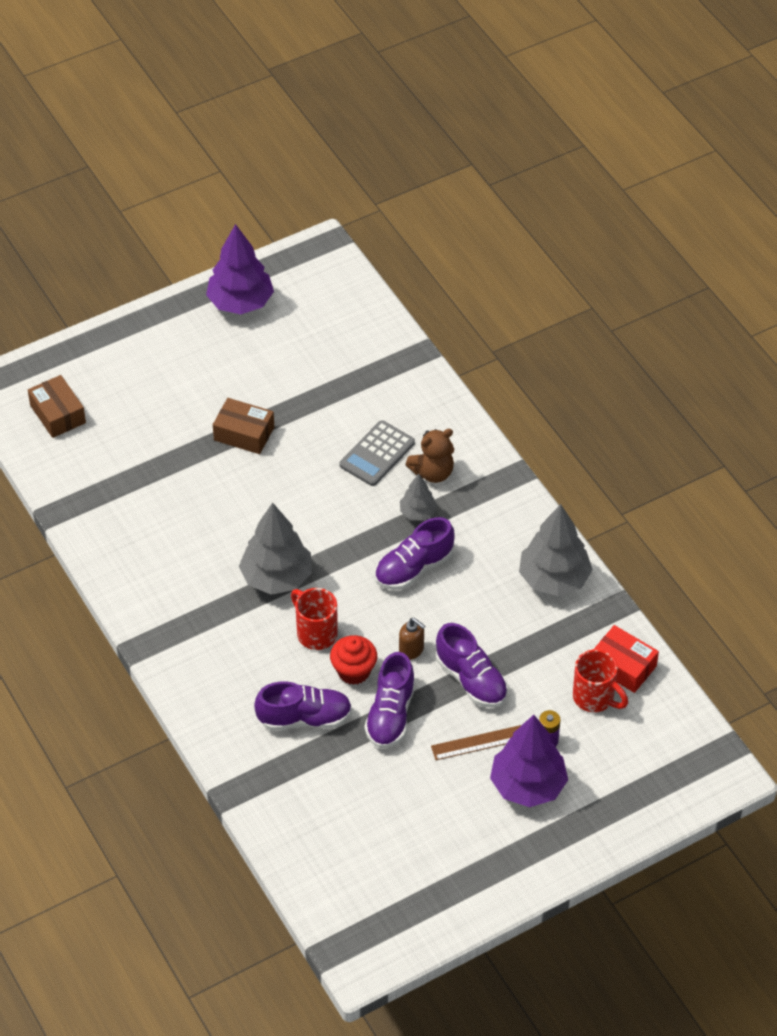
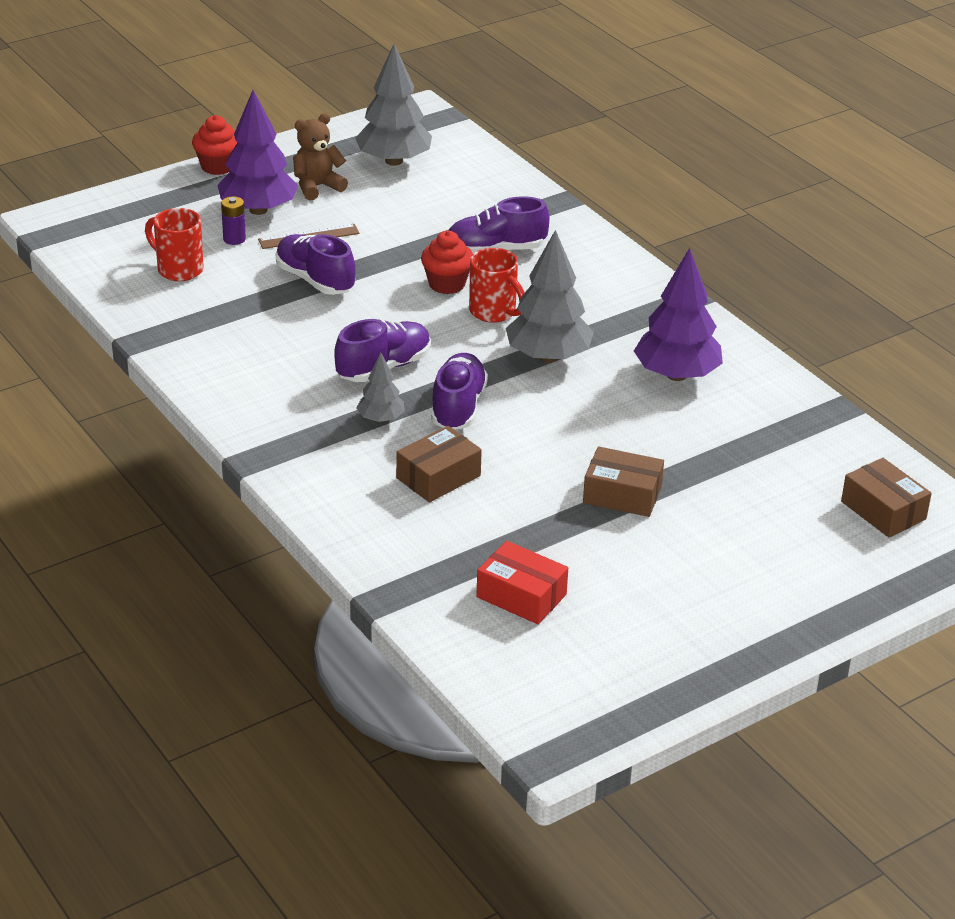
camera: 175 degrees right, 15 degrees down
purple tree [206,224,274,314] -> purple tree moved to [634,248,723,381]
grey calculator [339,420,415,486] -> brown box [396,426,482,502]
purple shoe [365,652,415,748] -> purple shoe moved to [431,353,488,430]
brown soap dispenser [399,618,425,660] -> none
brown teddy bear [405,429,454,483] -> brown teddy bear moved to [293,113,348,200]
grey tree [519,504,592,596] -> grey tree moved to [355,44,432,166]
red box [593,625,659,693] -> red box moved to [476,541,568,624]
none -> red cupcake [192,115,238,175]

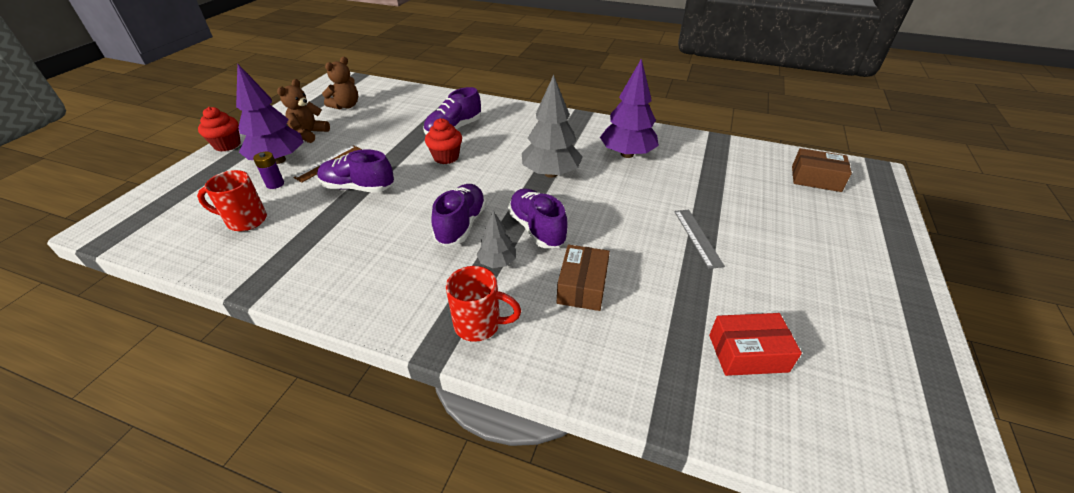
camera: 35 degrees left, 5 degrees up
grey tree [355,44,432,166] -> brown teddy bear [322,57,358,109]
red mug [469,248,525,323] -> red mug moved to [446,266,521,342]
brown box [583,447,664,517] -> grey ruler [674,210,725,269]

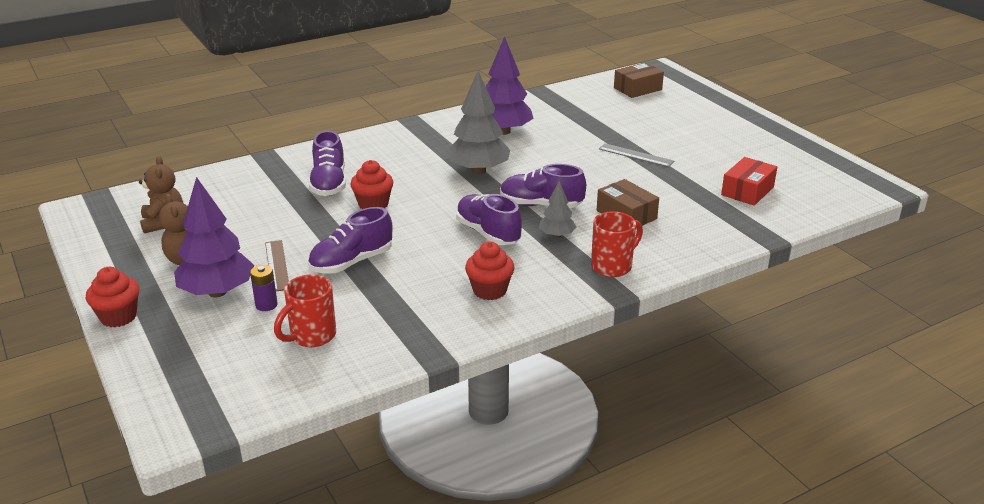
camera: 50 degrees left, 10 degrees down
none -> red cupcake [465,242,515,300]

